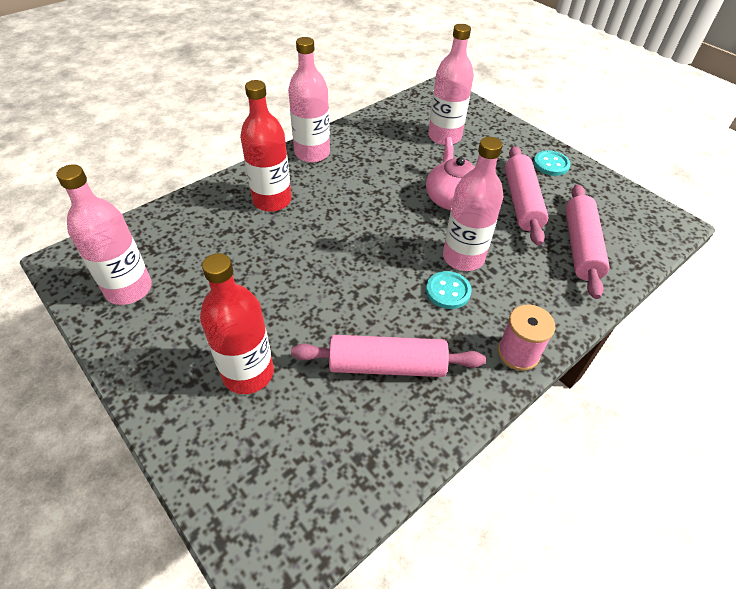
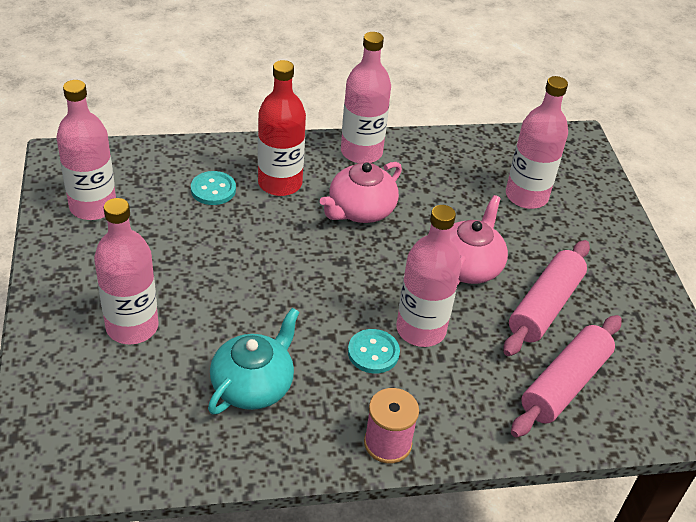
camera: 30 degrees right, 5 degrees down
red bottle [200,253,274,394] -> pink bottle [94,198,159,344]
pink rolling pin [291,335,486,377] -> turquoise teapot [208,308,300,415]
turquoise button [533,150,571,176] -> turquoise button moved to [191,171,236,205]
none -> pink teapot [320,162,402,223]

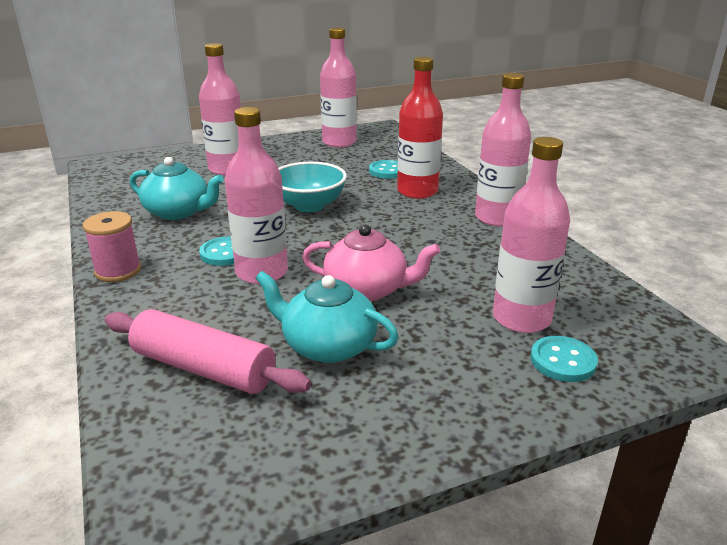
camera: 80 degrees right, 15 degrees down
pink teapot [320,162,402,223] -> none
pink rolling pin [504,240,590,356] -> turquoise teapot [255,271,399,363]
none -> turquoise bowl [278,162,347,212]
none -> turquoise button [531,336,598,382]

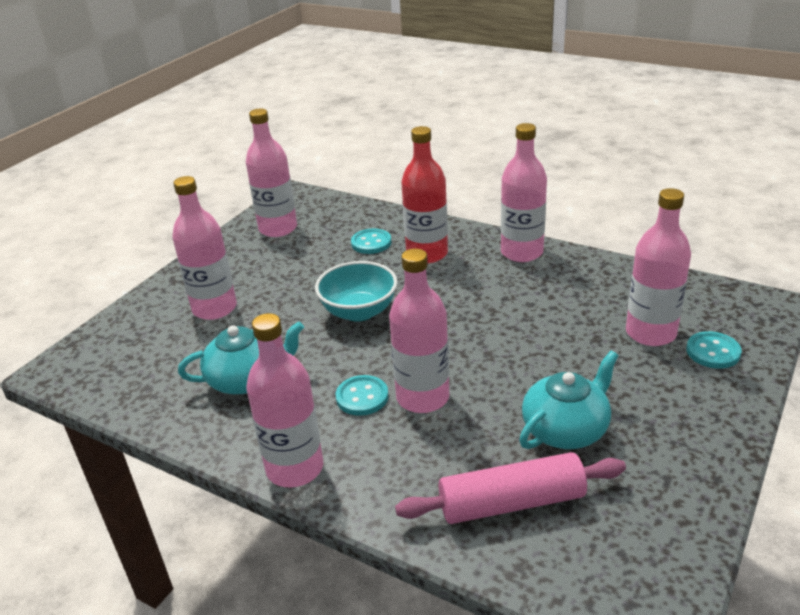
camera: 35 degrees left, 5 degrees up
pink spool [83,211,141,282] -> pink bottle [246,313,323,487]
turquoise teapot [255,271,399,363] -> turquoise teapot turned 150 degrees clockwise [519,351,619,449]
pink teapot [302,224,440,301] -> none

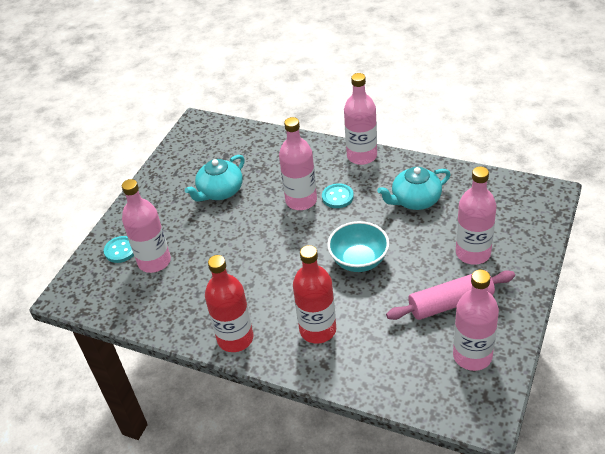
camera: 175 degrees right, 10 degrees up
turquoise button [351,228,392,254] -> none
pink rolling pin [395,452,626,524] -> pink rolling pin moved to [386,270,515,320]
pink bottle [501,123,547,262] -> red bottle [205,255,253,352]

